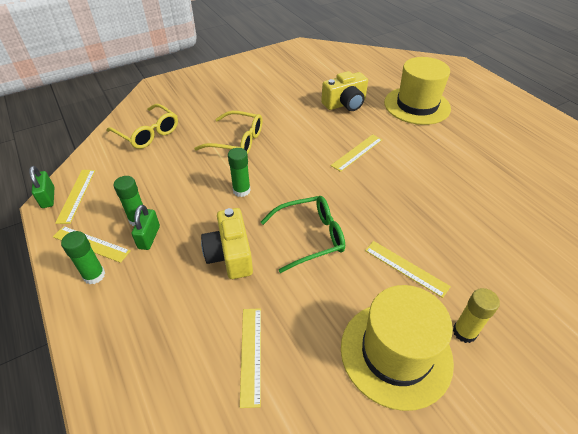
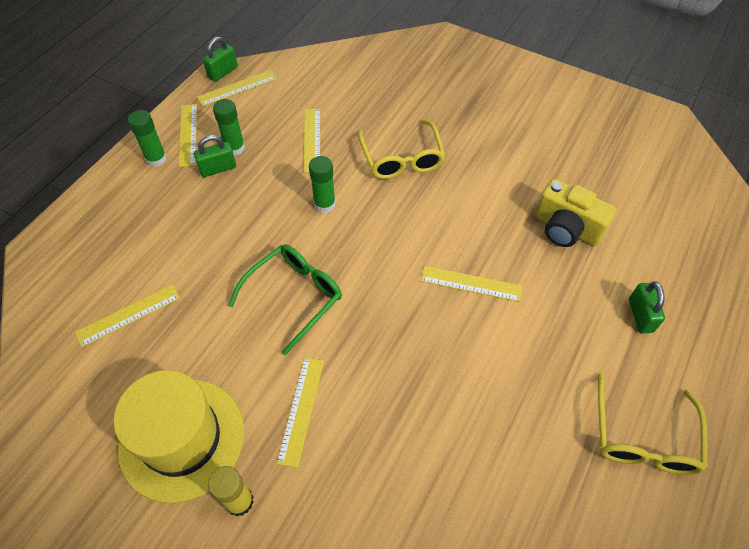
camera: 60 degrees right, 10 degrees up
yellow glasses [106,104,178,149] -> yellow glasses moved to [598,373,708,475]
yellow camera [201,208,253,279] -> none
green glasses [261,196,345,273] -> green glasses turned 90 degrees counterclockwise [228,244,342,355]
yellow hat [384,57,451,125] -> green padlock [629,281,665,333]
none -> yellow ruler [303,109,320,172]

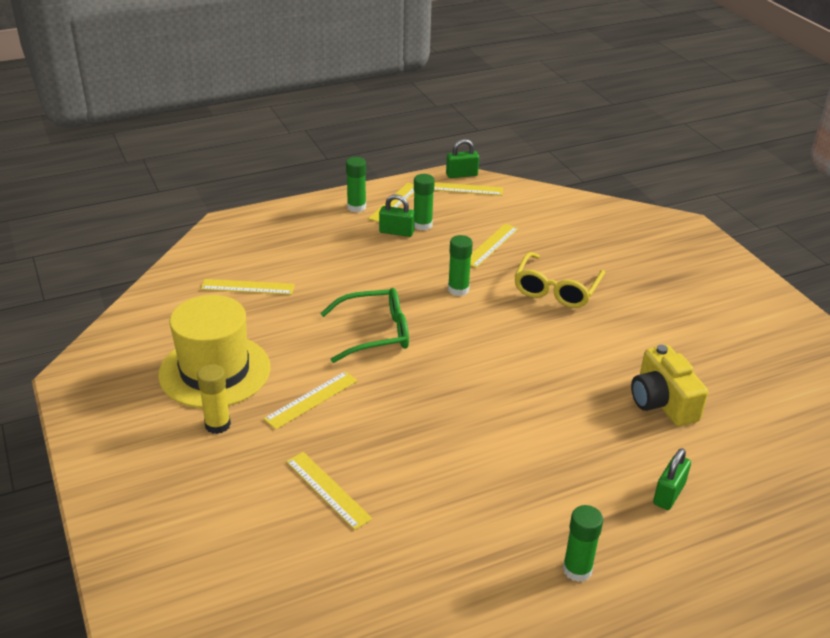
camera: 35 degrees right, 20 degrees down
yellow ruler [421,266,522,302] -> yellow ruler moved to [286,452,372,530]
yellow glasses [598,373,708,475] -> green glue stick [563,505,603,582]

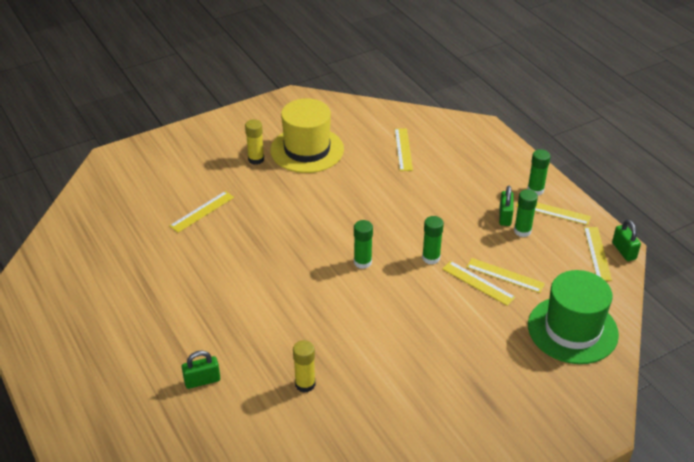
camera: 85 degrees right, 5 degrees up
yellow ruler [263,371,358,430] -> yellow ruler moved to [442,261,516,306]
green glasses [320,288,409,363] -> none
yellow glasses [514,252,605,308] -> none
green glue stick [563,505,603,582] -> green glue stick moved to [354,220,373,269]
yellow camera [631,345,708,426] -> yellow glue stick [293,340,316,393]
green padlock [653,448,691,510] -> green padlock turned 45 degrees counterclockwise [182,351,220,389]
none -> green hat [528,270,619,364]

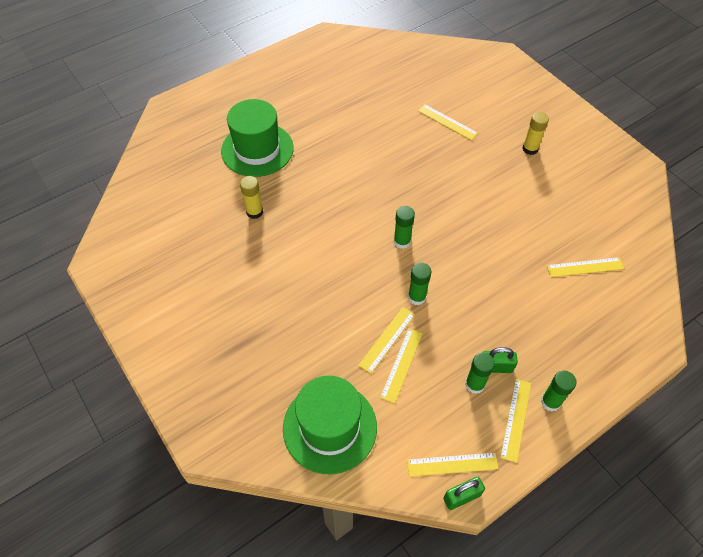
camera: 85 degrees right, 15 degrees up
green padlock [182,351,220,389] -> green hat [221,99,294,177]
yellow hat [270,98,344,173] -> none

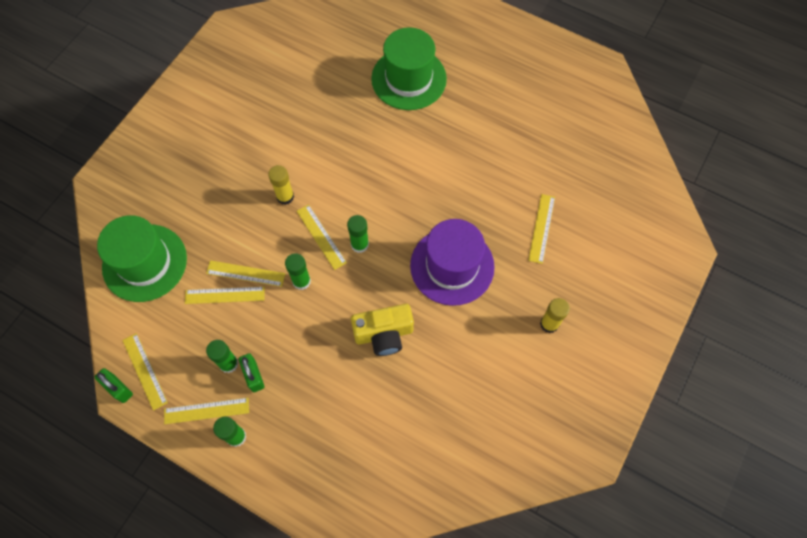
camera: 65 degrees right, 10 degrees up
yellow glue stick [240,176,263,219] -> yellow glue stick moved to [268,165,294,205]
yellow ruler [547,257,624,277] -> yellow ruler moved to [297,204,347,270]
none -> yellow camera [351,304,414,356]
none -> purple hat [410,219,495,306]

